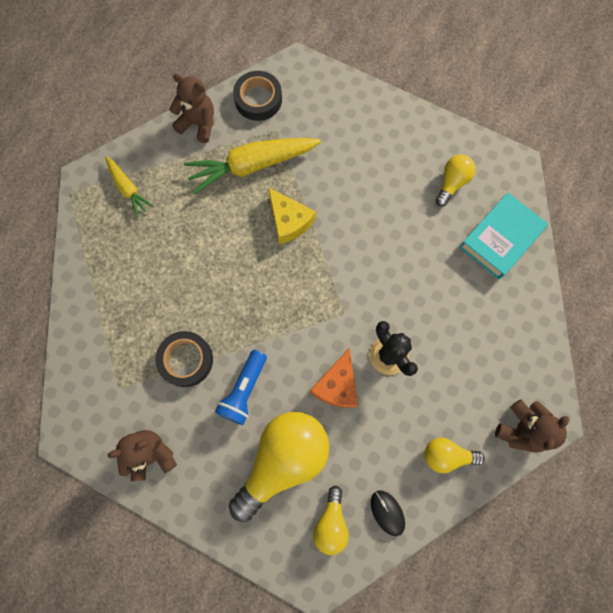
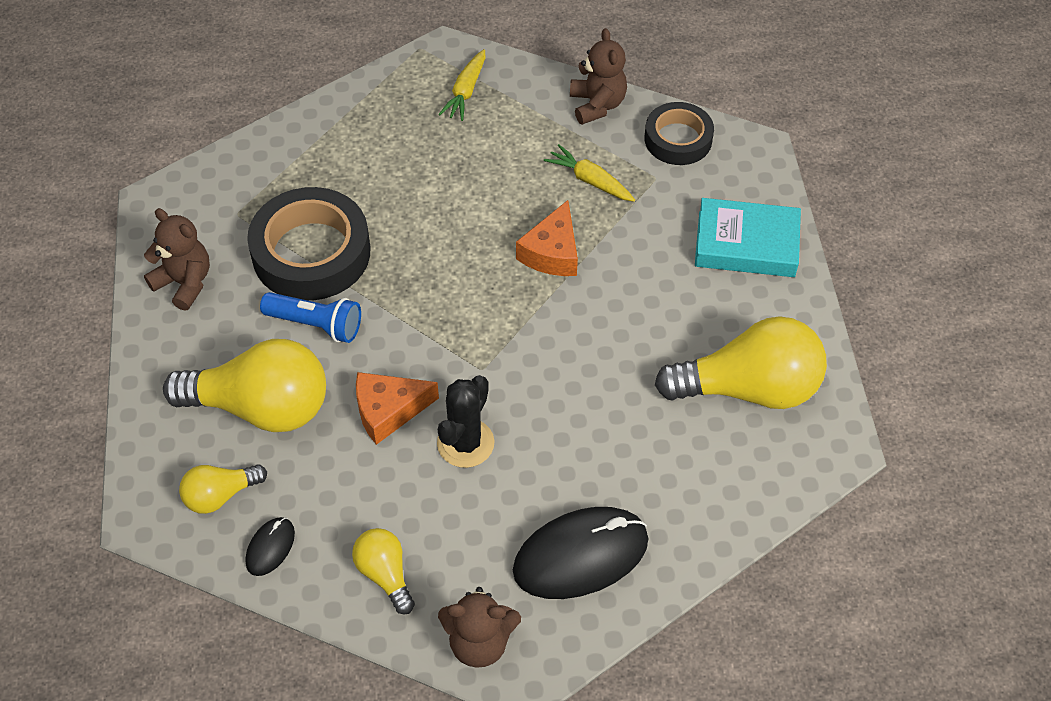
camera: 55 degrees right, 20 degrees down
black tape [155,331,213,387] -> black tape [247,187,370,301], size x1.64
yellow carrot [184,138,321,195] -> yellow carrot [544,144,635,201], size x0.54
blue flashlight [215,350,267,425] -> blue flashlight turned 150 degrees counterclockwise [260,292,361,343]
yellow cheese [268,188,316,244] -> orange cheese [516,200,578,276]
yellow light bulb [435,155,476,207] -> yellow light bulb [655,316,827,409], size x1.98
turquoise book [459,192,548,279] -> turquoise book moved to [695,198,801,277]
none -> black mouse [513,507,648,599]

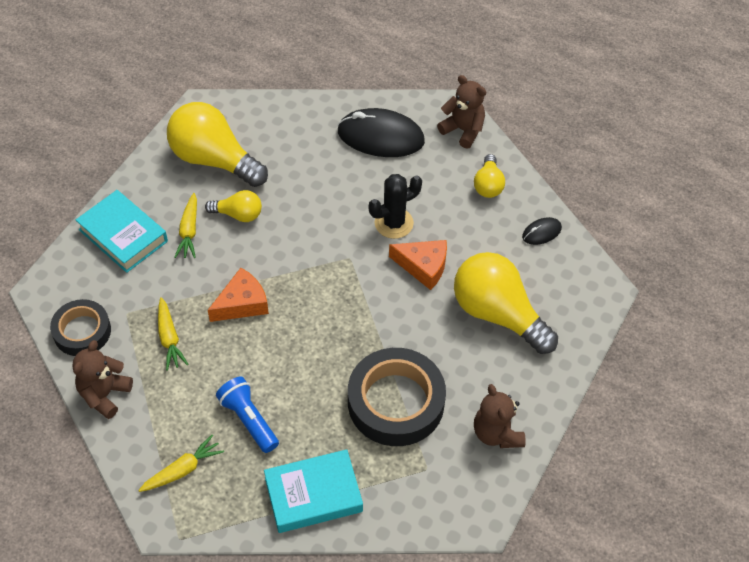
camera: 145 degrees left, 0 degrees up
yellow light bulb [179,464,267,514] -> yellow light bulb moved to [205,190,262,222]
blue flashlight [260,292,361,343] -> blue flashlight moved to [216,376,279,453]
none -> yellow carrot [175,193,197,258]
none -> turquoise book [264,449,363,533]

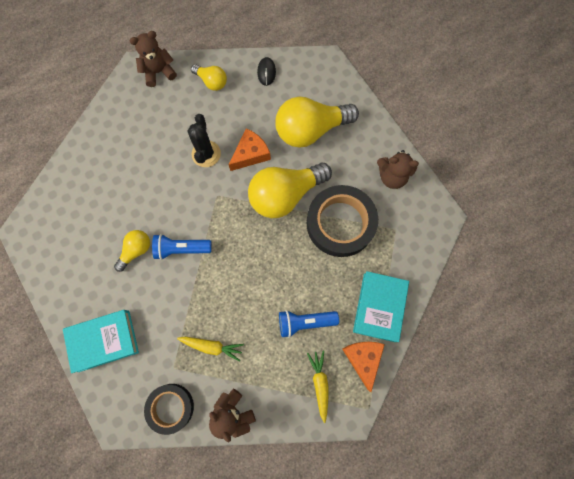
camera: 60 degrees left, 20 degrees up
yellow light bulb [167,102,268,187] -> yellow light bulb moved to [248,163,332,218]
yellow carrot [175,193,197,258] -> none
orange cheese [208,268,269,322] -> orange cheese moved to [342,342,385,392]
black mouse [338,108,425,157] -> none
none -> blue flashlight [152,234,212,260]

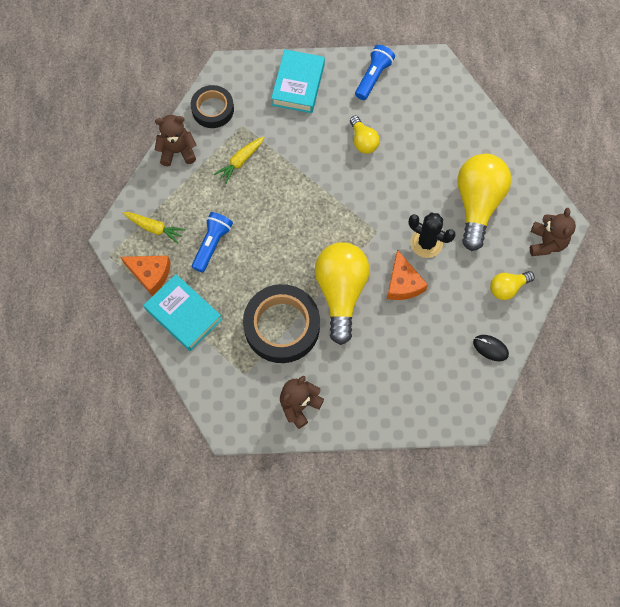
camera: 120 degrees right, 5 degrees down
blue flashlight [152,234,212,260] -> blue flashlight moved to [355,45,395,100]
yellow light bulb [275,97,359,147] -> yellow light bulb moved to [457,154,511,251]

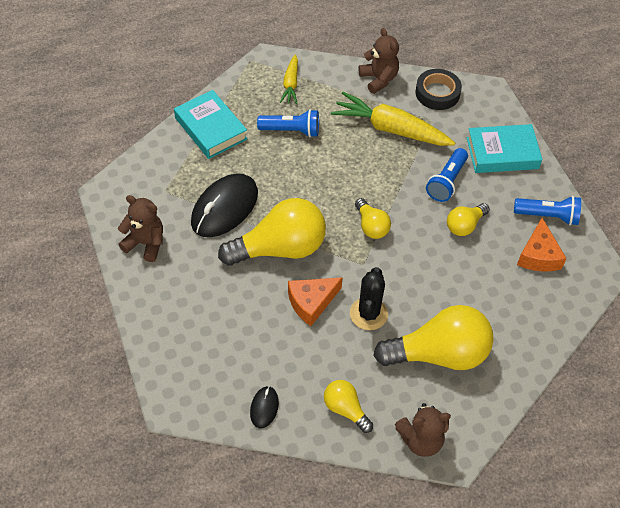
camera: 70 degrees right, 15 degrees down
orange cheese [121,256,171,296] -> orange cheese moved to [517,218,567,272]
turquoise book [143,274,222,351] -> turquoise book turned 60 degrees counterclockwise [174,90,247,159]
yellow carrot [214,136,264,184] -> yellow carrot [331,92,455,146], size x1.85
black tape [243,284,320,363] -> black mouse [191,174,258,237]
none -> yellow light bulb [355,198,391,239]
none -> blue flashlight [426,148,468,202]

